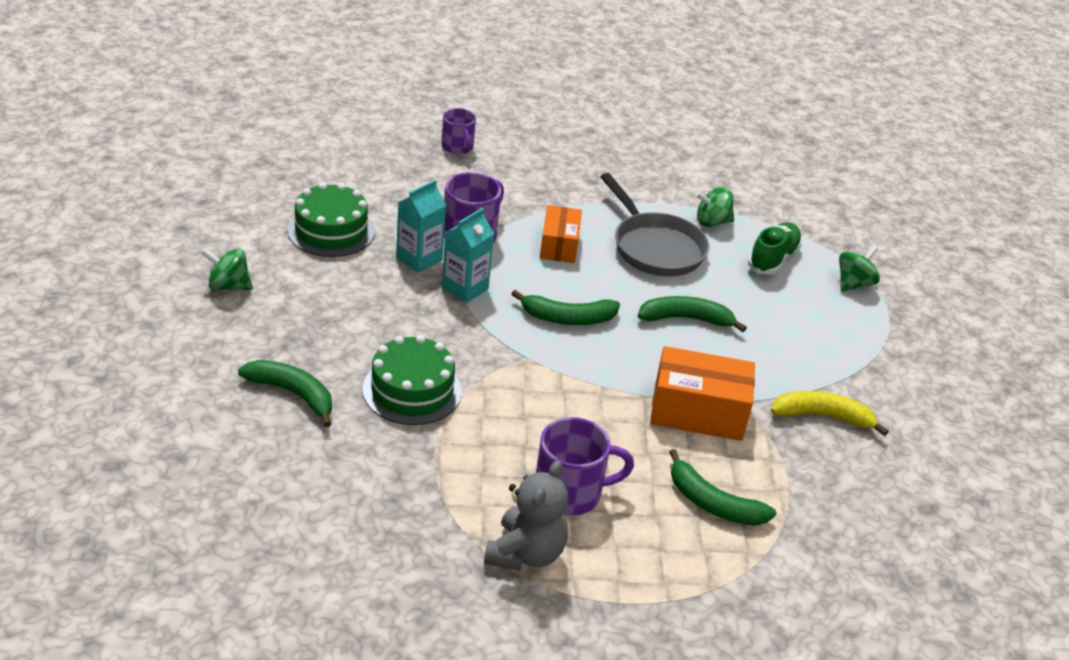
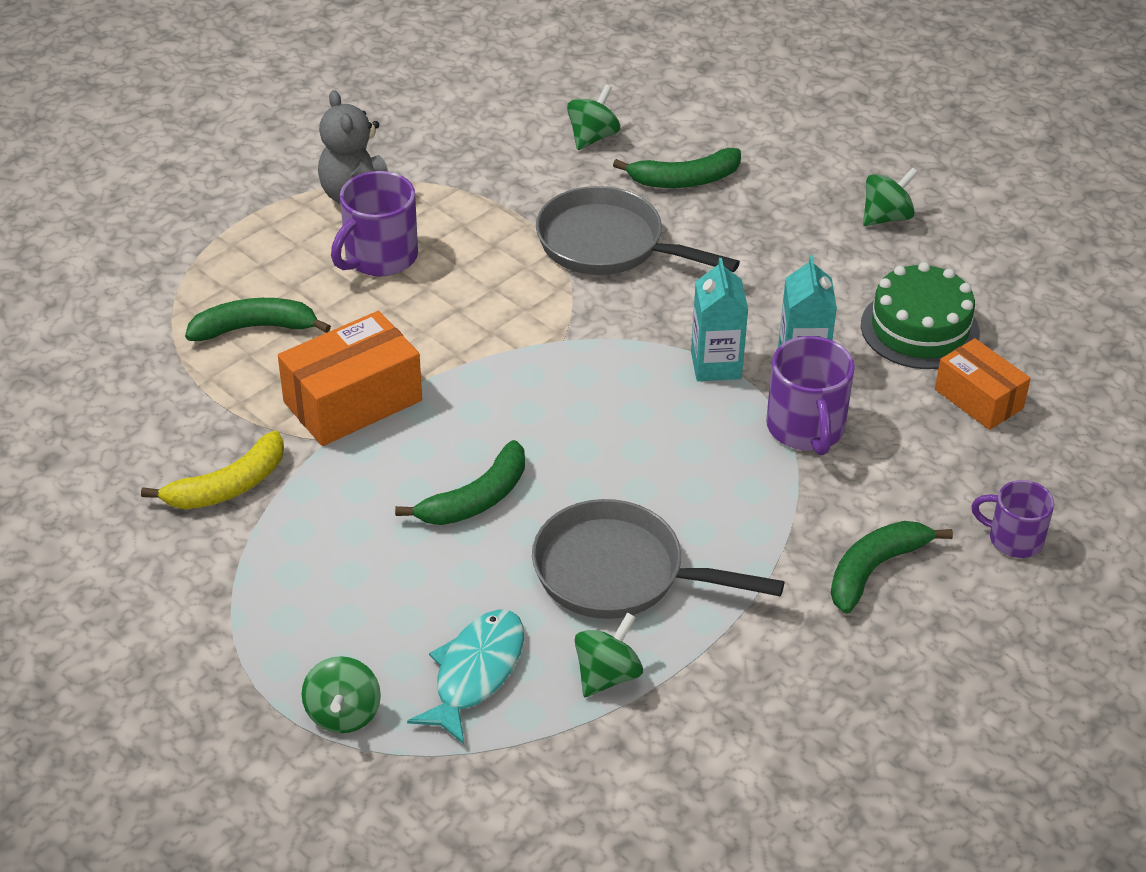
camera: 140 degrees right, 5 degrees up
green cake [362,335,462,425] -> grey pan [536,186,740,275]
green banana [512,290,620,325] -> green banana moved to [831,521,953,614]
orange box [540,205,582,263] -> orange box moved to [935,338,1031,430]
green shoe [748,223,802,275] -> turquoise fish [407,609,524,744]
none -> green spinning top [567,84,620,150]

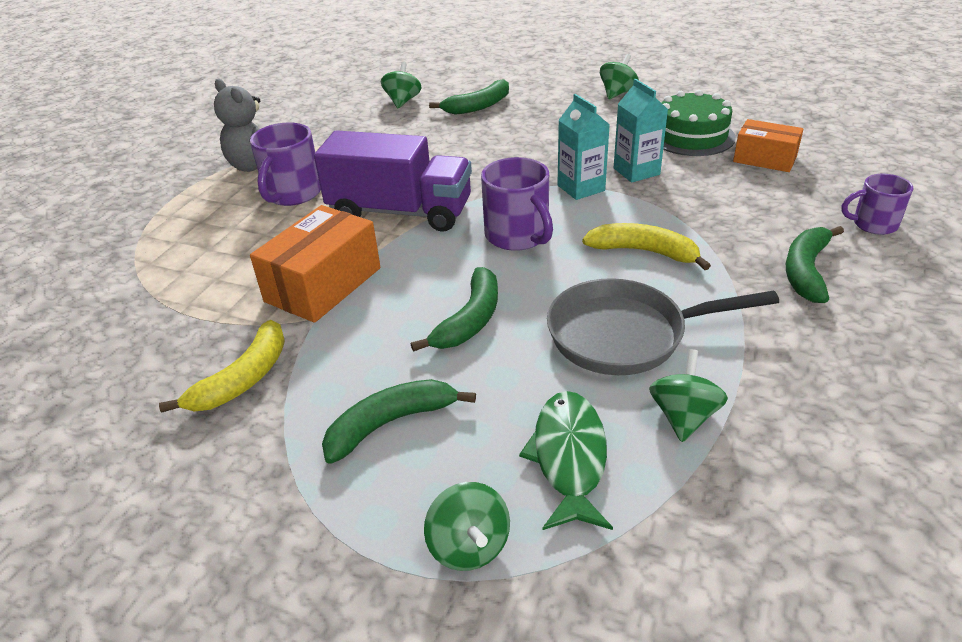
camera: 20 degrees left, 5 degrees down
green banana [185,298,331,341] -> green banana moved to [322,379,476,464]
turquoise fish [407,609,524,744] -> green fish [519,391,613,530]
grey pan [536,186,740,275] -> none
purple mug [766,336,855,455] -> purple mug moved to [481,157,553,251]
none -> purple truck [314,130,472,232]
none -> yellow banana [582,223,711,270]

